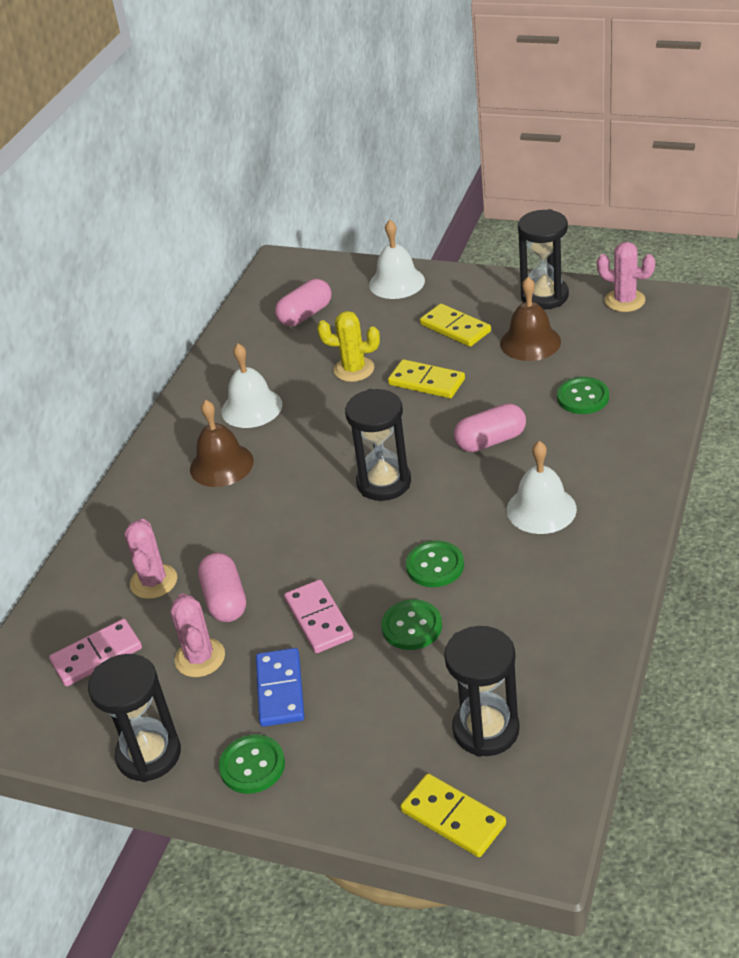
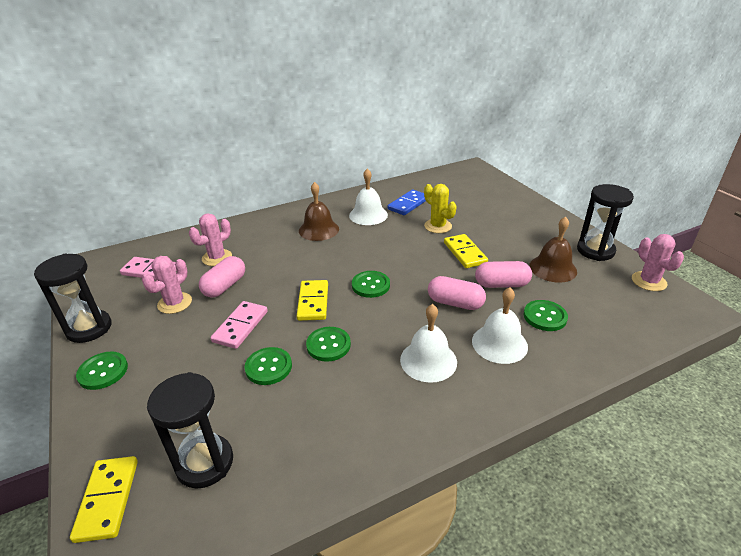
camera: 40 degrees right, 5 degrees down
blue domino [256,648,304,727] -> blue domino moved to [388,190,426,215]
pink capsule [275,279,331,327] -> pink capsule moved to [475,261,532,288]
black hourglass [345,389,411,501] -> green button [352,271,390,298]
white bell [369,220,425,299] -> white bell moved to [472,287,528,364]
yellow domino [420,304,491,347] -> yellow domino moved to [297,280,328,321]

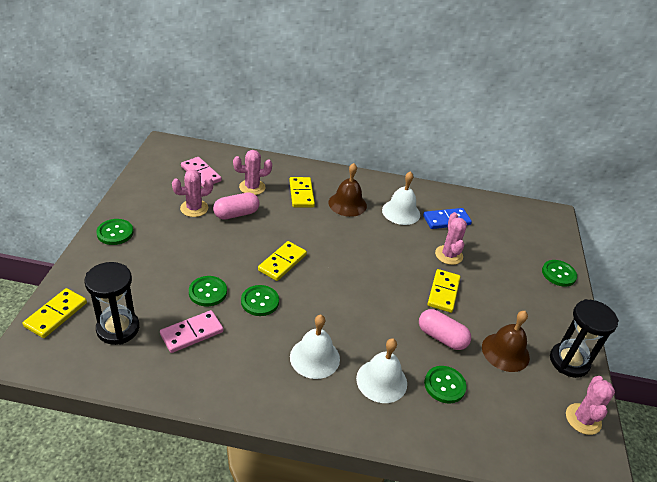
camera: 30 degrees right, 5 degrees up
black hourglass [34,253,112,343] -> none
pink domino [211,301,268,349] -> pink domino moved to [160,310,224,353]
green button [352,271,390,298] -> green button moved to [542,260,577,287]
yellow cactus [424,184,457,233] -> pink cactus [435,212,467,265]
pink capsule [428,276,486,310] -> none
none -> yellow domino [289,177,315,207]

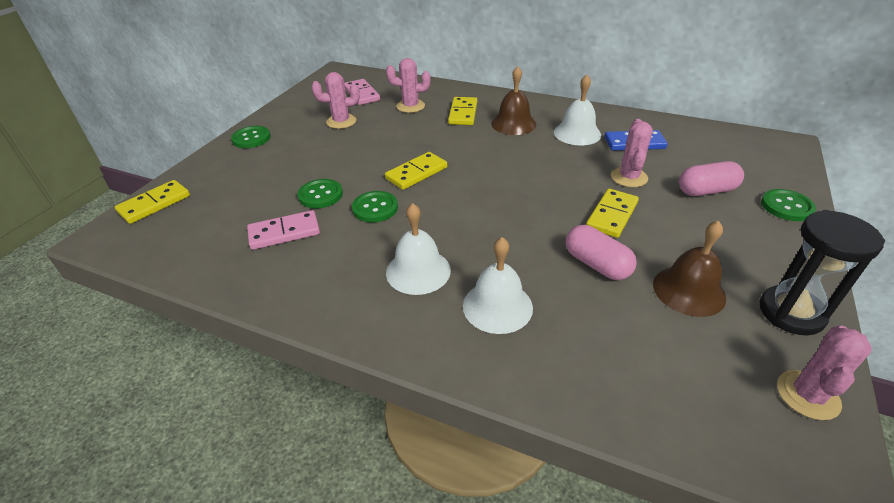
camera: 20 degrees right, 0 degrees up
black hourglass [85,262,139,345] -> none
pink capsule [213,192,260,220] -> pink capsule moved to [679,161,744,196]
green button [424,366,467,403] -> none

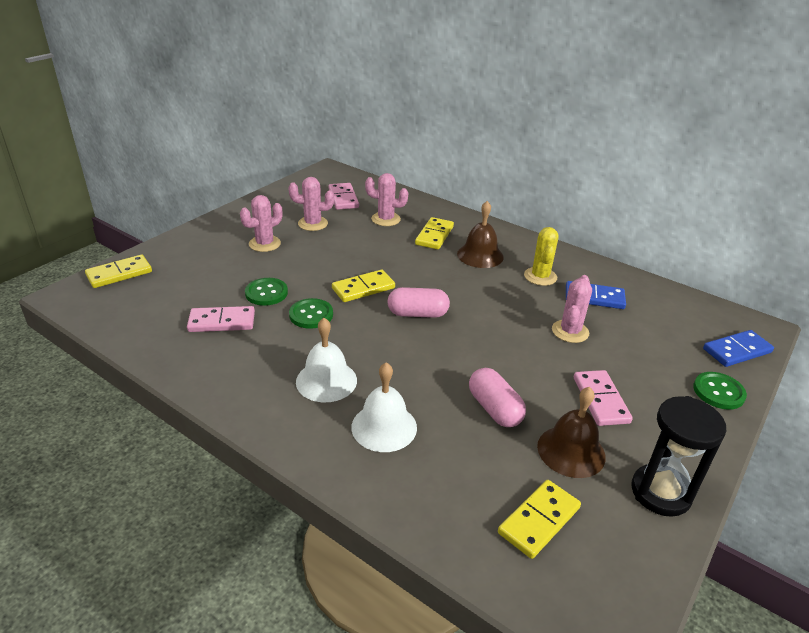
camera: 10 degrees right, 5 degrees down
green button [231,126,271,148] -> none
white bell [554,75,601,145] -> yellow cactus [524,227,559,286]
yellow domino [586,189,639,238] -> yellow domino moved to [498,480,581,559]
pink capsule [679,161,744,196] -> pink capsule moved to [387,287,450,318]
pink cactus [777,326,872,420] -> pink cactus moved to [240,195,282,252]
none -> pink domino [574,370,633,426]
none -> blue domino [703,330,774,367]

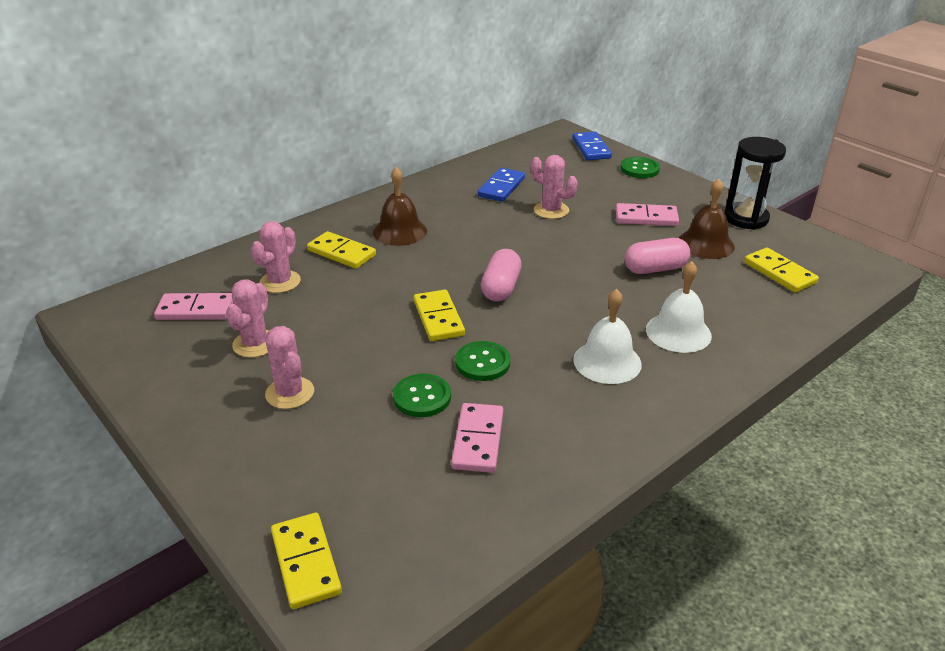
camera: 75 degrees left, 0 degrees up
yellow cactus [524,227,559,286] -> none

